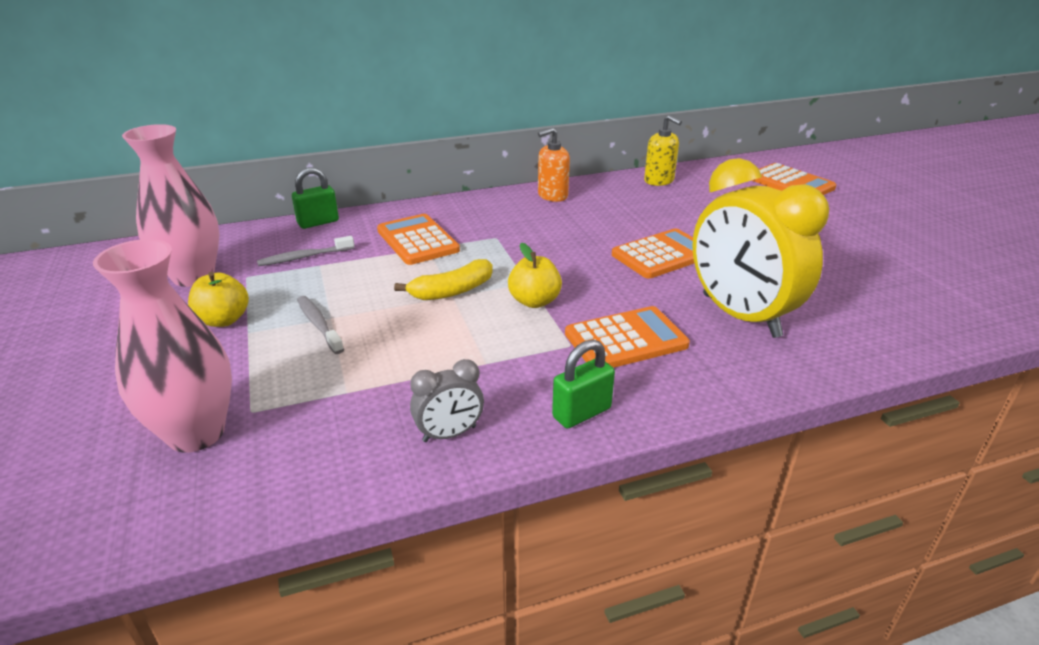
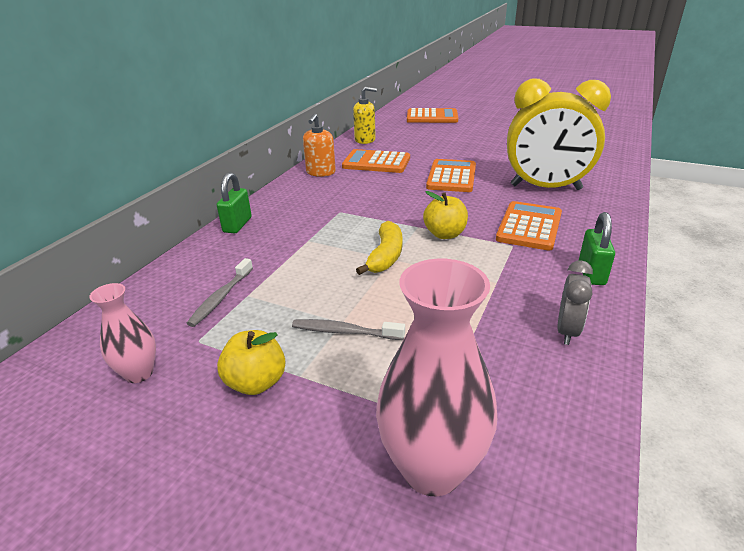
camera: 45 degrees left, 0 degrees up
pink vase [122,124,219,287] -> pink vase [89,283,156,383], size x0.55
green padlock [292,167,339,229] -> green padlock moved to [217,172,252,233]
orange calculator [377,214,460,265] -> orange calculator moved to [342,149,410,173]

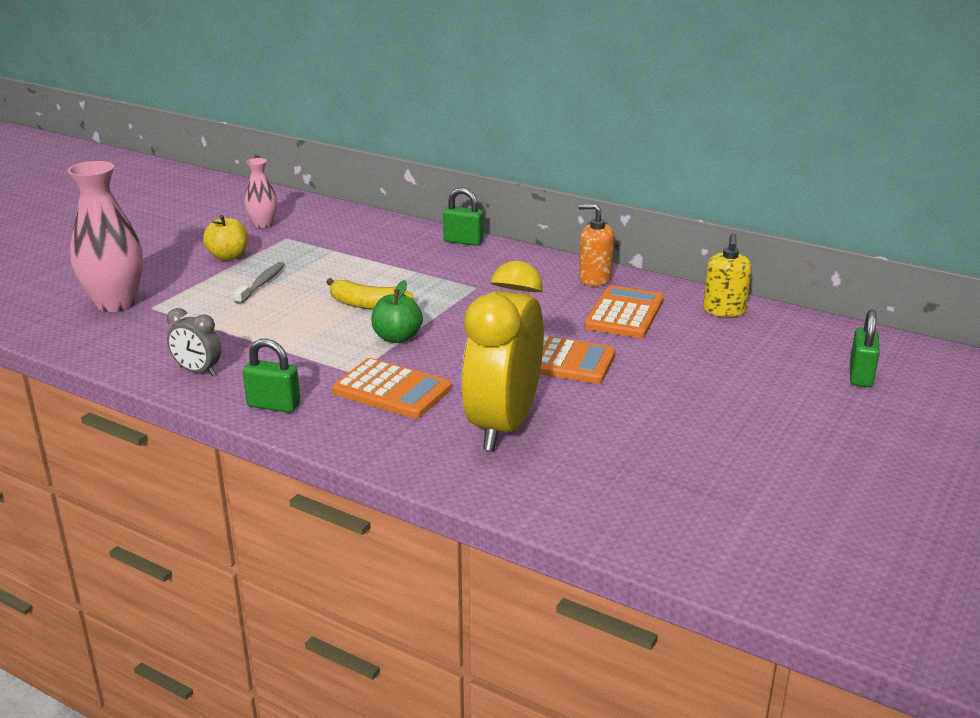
camera: 95 degrees right, 5 degrees down
grey toothbrush [186,258,253,327] -> none
orange calculator [407,108,458,123] -> green padlock [850,310,880,387]
yellow apple [423,191,468,239] -> green apple [371,280,423,343]

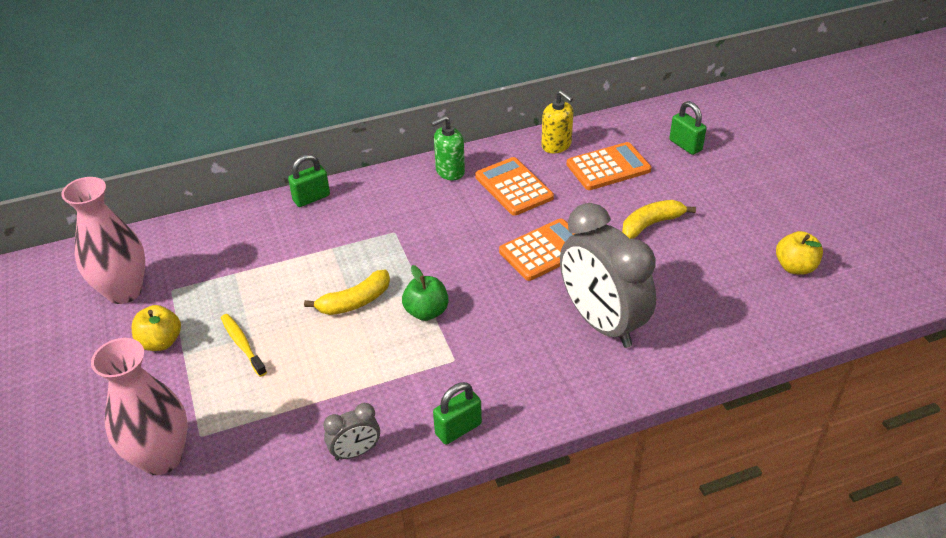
camera: 50 degrees left, 15 degrees up
grey toothbrush [234,262,285,304] -> yellow toothbrush [221,314,267,377]
pink vase [245,158,277,228] -> pink vase [61,177,145,304], size x1.83
orange calculator [332,358,451,419] -> orange calculator moved to [567,142,651,190]
yellow clock [461,261,544,451] -> grey clock [560,203,656,348]
orange soap dispenser [578,204,614,286] -> green soap dispenser [431,116,465,181]
none -> yellow banana [622,200,696,239]
none -> yellow apple [776,231,823,275]

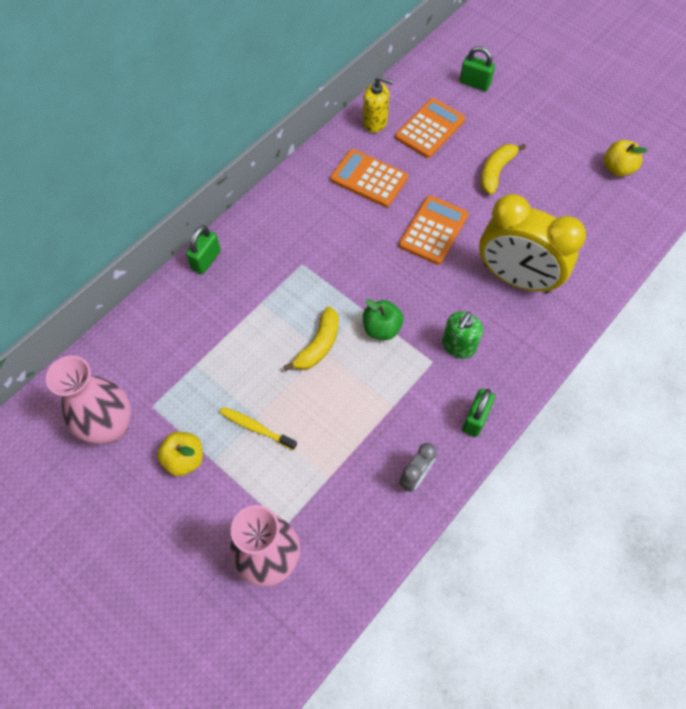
camera: 30 degrees left, 20 degrees up
green soap dispenser [431,116,465,181] -> green soap dispenser moved to [442,312,483,359]
grey clock [560,203,656,348] -> yellow clock [479,194,586,293]

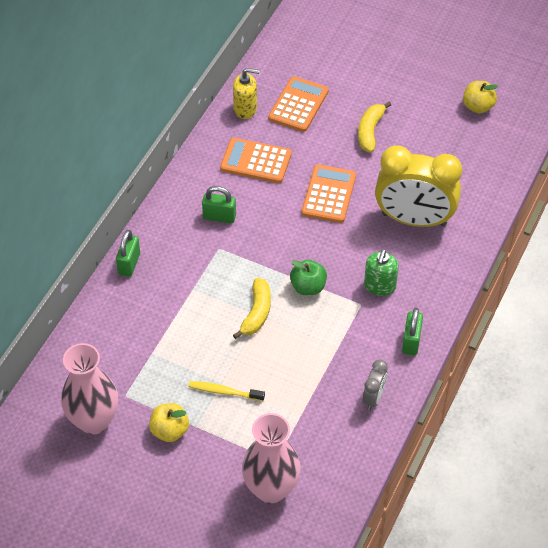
camera: 15 degrees left, 10 degrees down
green padlock [460,46,495,91] -> green padlock moved to [202,186,236,223]

